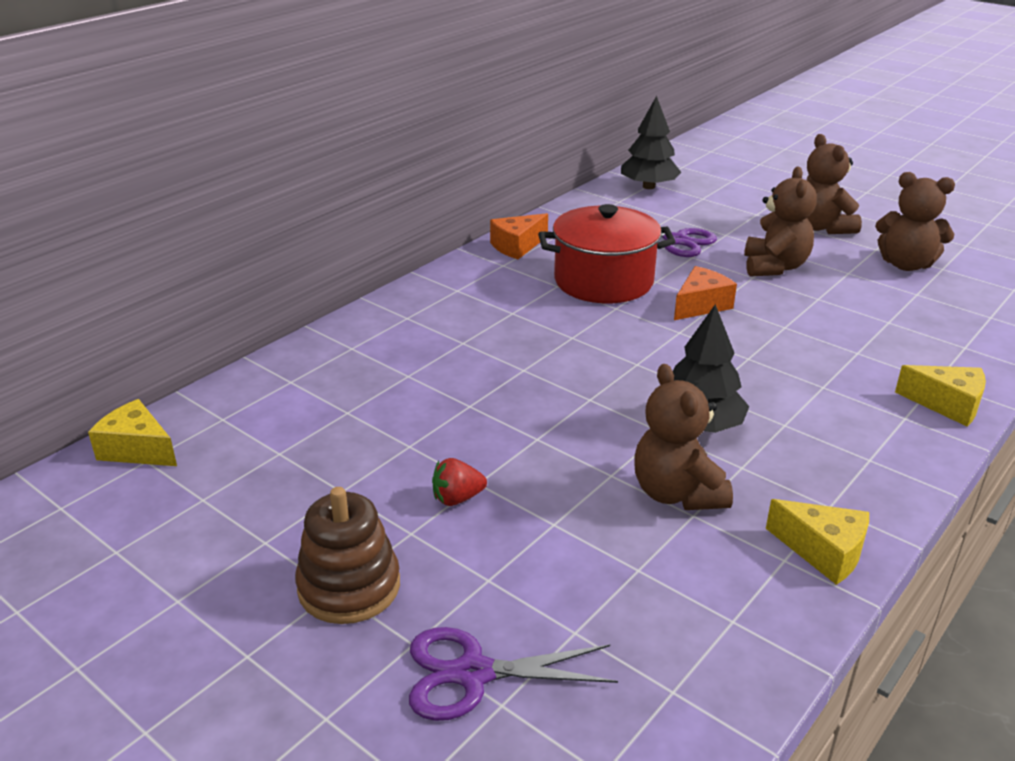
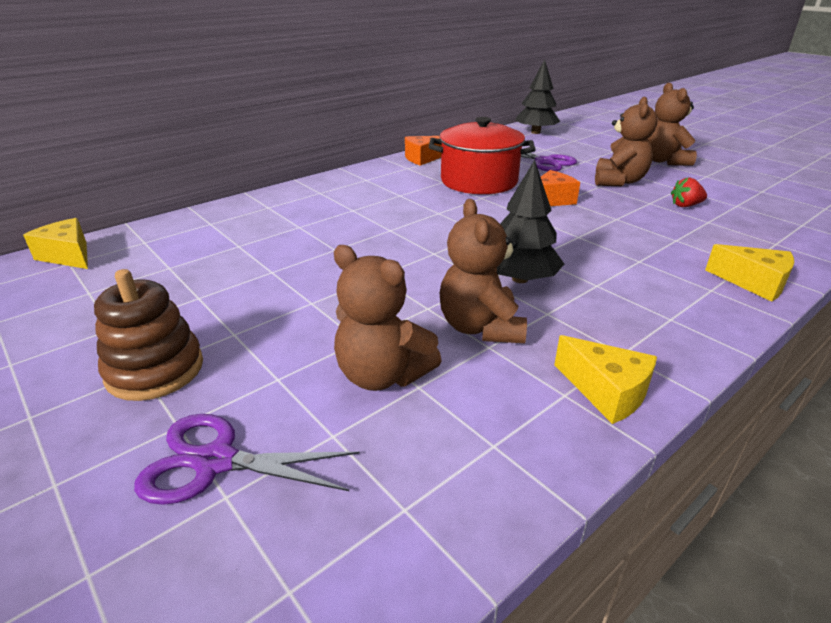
camera: 10 degrees right, 0 degrees up
red strawberry [432,458,487,506] -> red strawberry moved to [671,177,707,207]
brown teddy bear [875,172,955,271] -> brown teddy bear moved to [334,245,442,391]

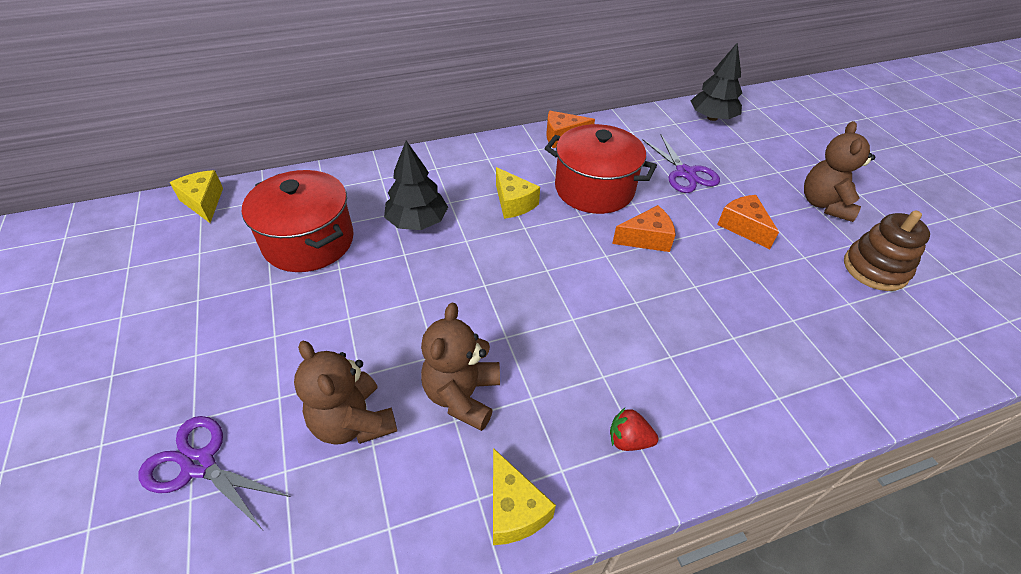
camera: 20 degrees right, 15 degrees up
brown stacking toy [94,269,203,401] -> brown stacking toy moved to [844,210,930,291]
black tree [496,160,564,283] -> black tree moved to [384,141,448,230]
brown teddy bear [595,97,658,186] -> orange cheese [717,195,779,249]
red strawberry [671,177,707,207] -> red strawberry moved to [610,408,658,451]
yellow cheese [705,244,794,302] -> yellow cheese moved to [496,167,540,219]
none -> red pot [242,170,354,272]

